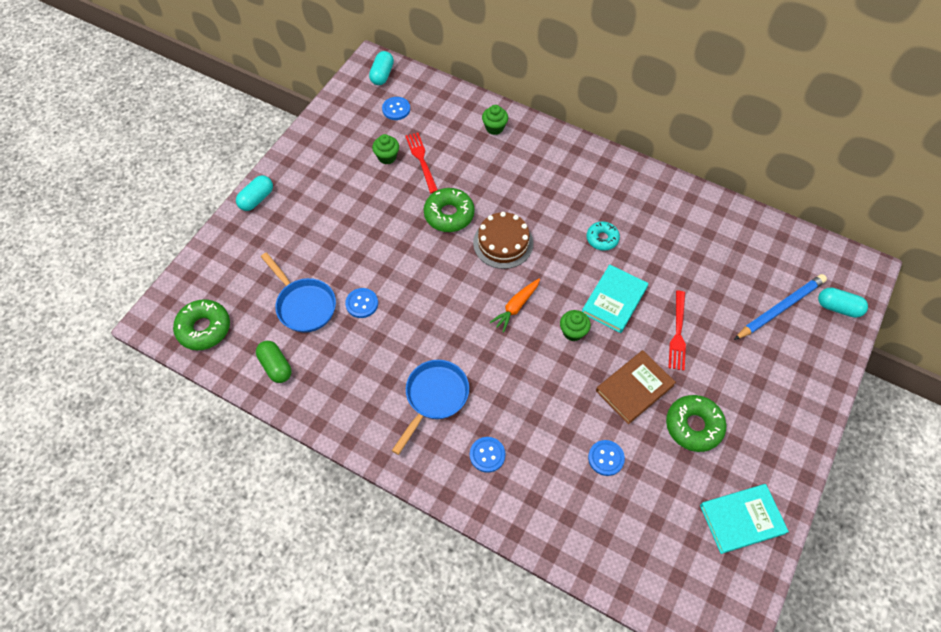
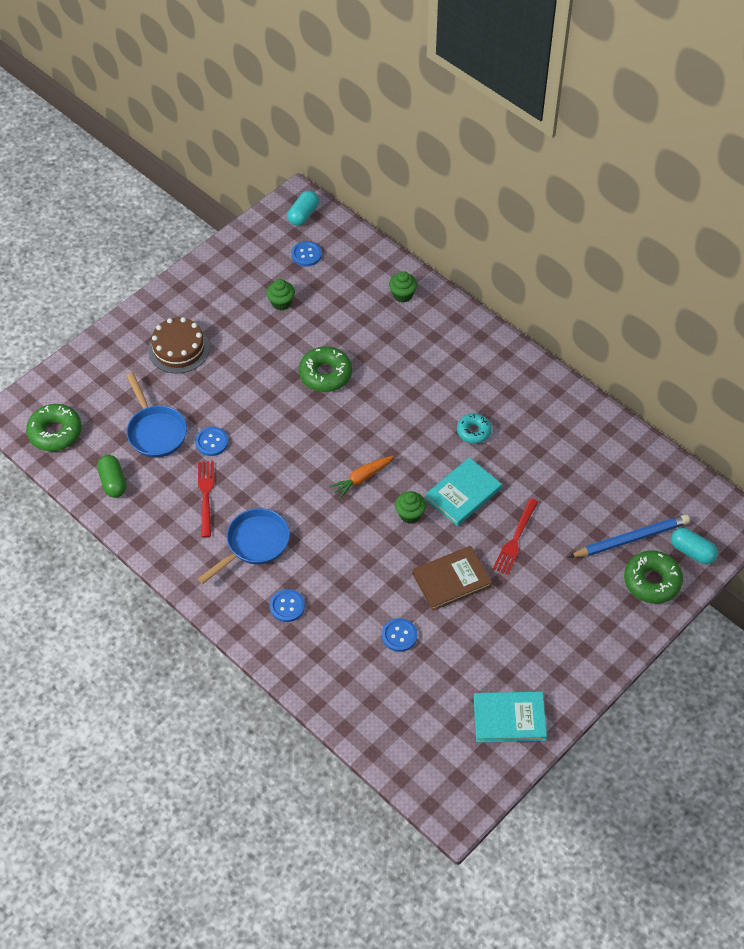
camera: 15 degrees right, 5 degrees down
turquoise capsule [236,175,273,211] -> none
red fork [405,133,438,193] -> red fork moved to [198,461,214,537]
brown cake [473,212,533,269] -> brown cake moved to [148,317,210,374]
green donut [666,395,726,452] -> green donut moved to [624,551,683,604]

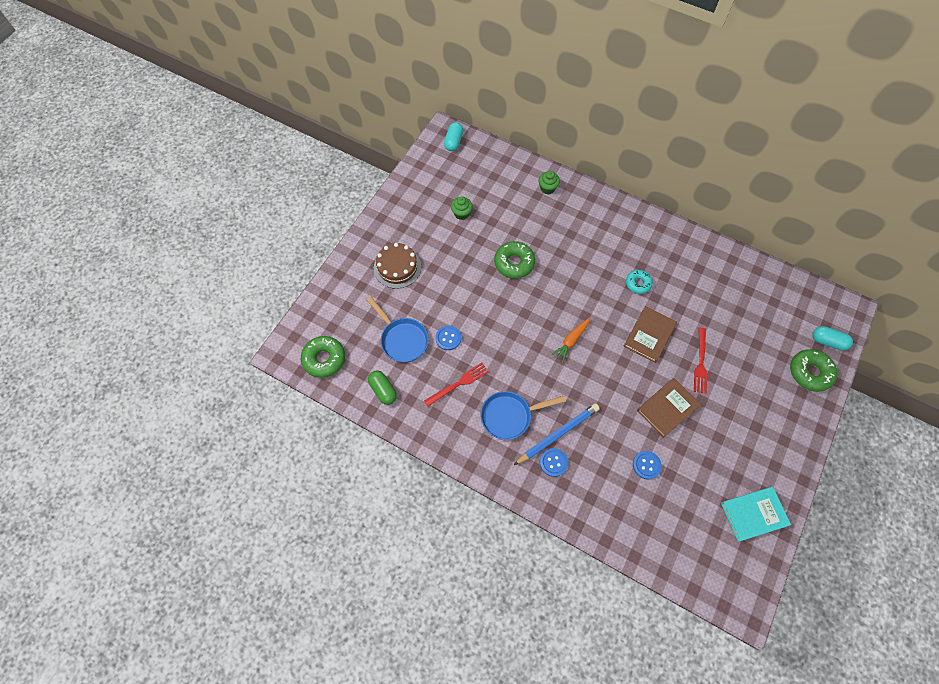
camera: 15 degrees left, 10 degrees up
red fork [198,461,214,537] -> red fork turned 75 degrees clockwise [424,363,489,407]
blue pan [198,508,290,584] -> blue pan turned 135 degrees counterclockwise [481,391,566,440]
blue button [291,241,322,266] -> none
green cupcake [395,491,426,524] -> none
turquoise book [425,457,502,526] -> brown book [624,306,677,363]
blue pencil [569,514,690,558] -> blue pencil moved to [514,404,600,465]

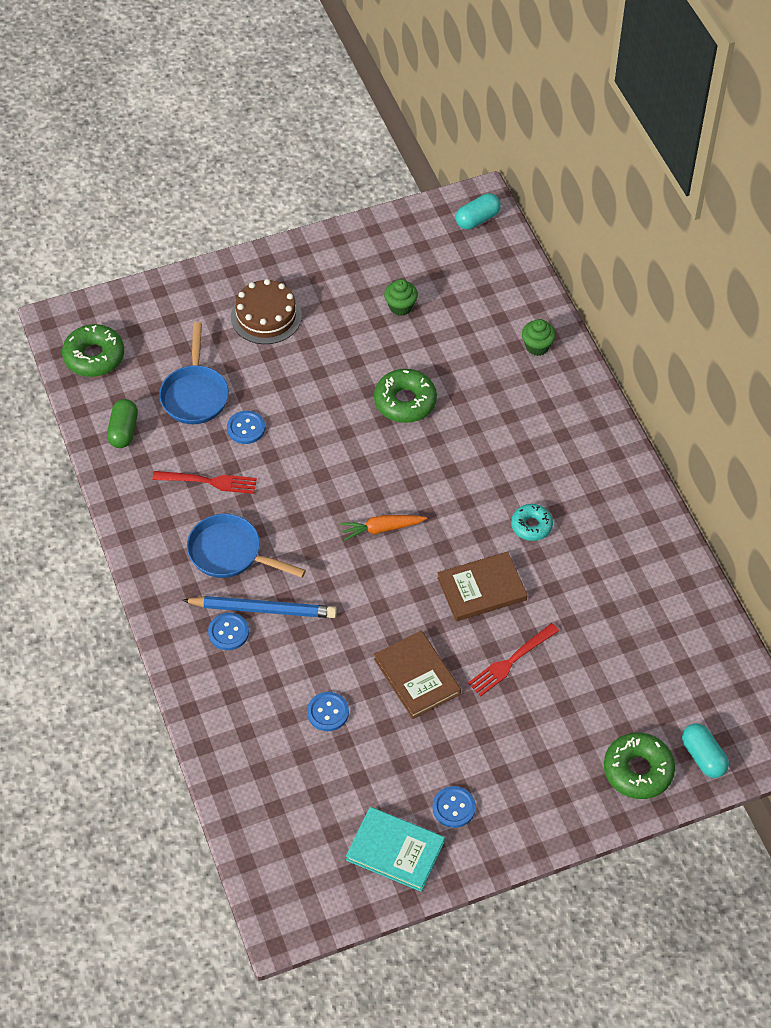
camera: 40 degrees right, 10 degrees down
brown book [637,378,701,438] -> brown book turned 60 degrees clockwise [374,630,461,719]
none -> blue button [433,786,476,828]

